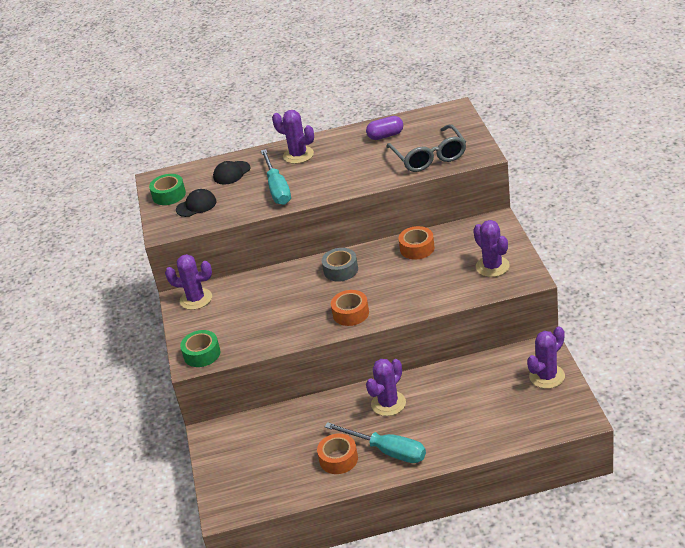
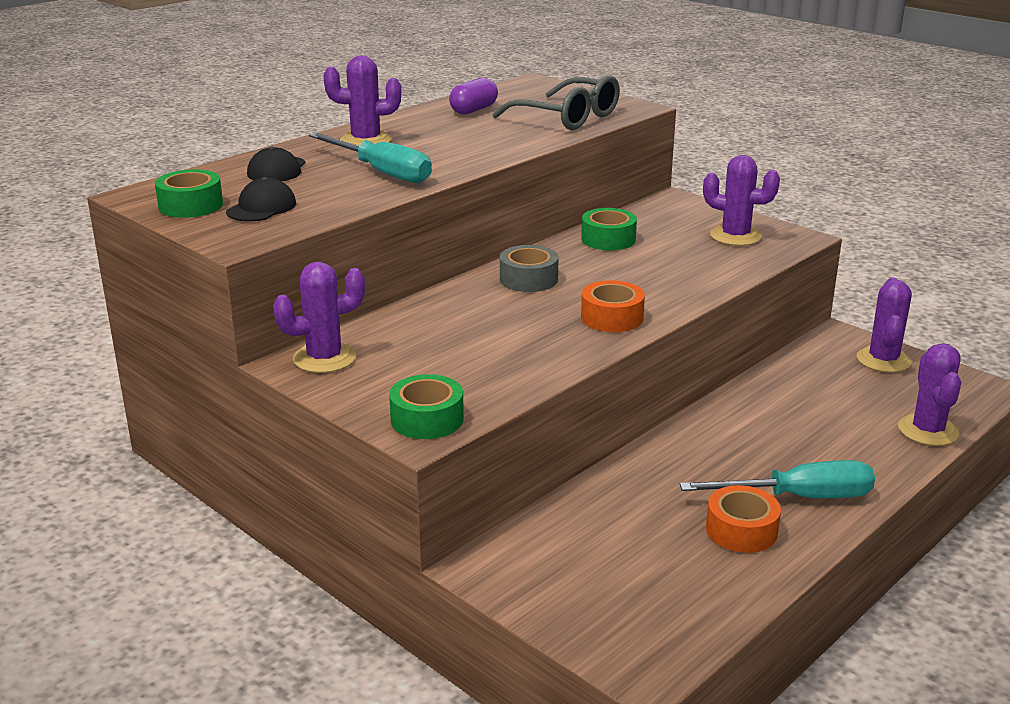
camera: 40 degrees left, 10 degrees down
purple cactus [366,359,406,416] -> purple cactus moved to [898,343,961,446]
orange tape [399,226,435,259] -> green tape [581,208,637,250]

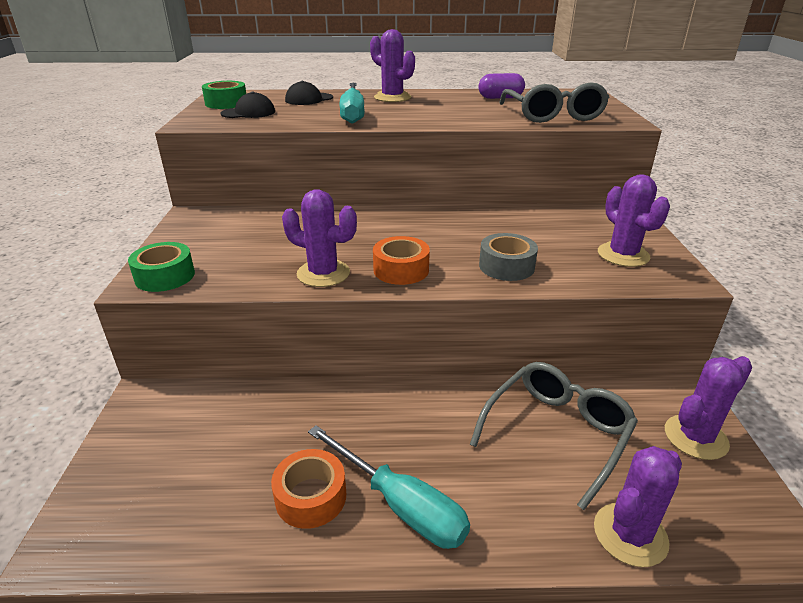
camera: 45 degrees right, 5 degrees up
purple cactus [273,262,365,373] -> purple cactus moved to [282,190,357,287]
grey tape [500,245,559,292] -> grey tape moved to [479,233,538,281]
green tape [581,208,637,250] -> none
none -> grey glasses [470,362,638,510]

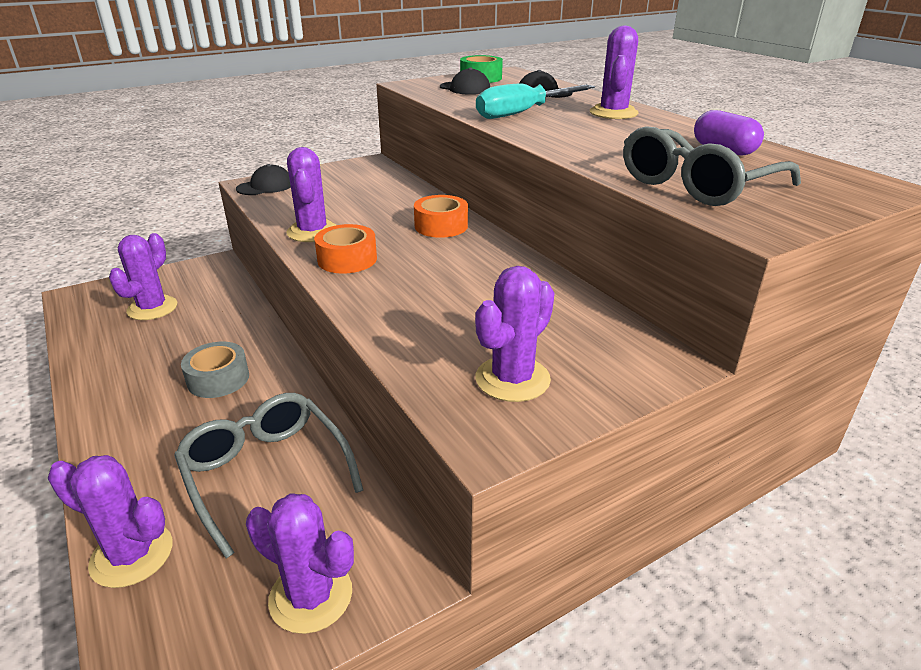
camera: 60 degrees right, 0 degrees up
green tape [128,242,195,292] -> black cap [236,164,291,195]
orange tape [271,449,346,529] -> orange tape moved to [414,195,468,238]
turquoise screwdriver [308,425,470,549] -> none
grey glasses [470,362,638,510] -> grey glasses turned 135 degrees counterclockwise [174,393,363,558]
grey tape [479,233,538,281] -> grey tape moved to [181,342,249,398]
none -> purple cactus [109,233,177,320]

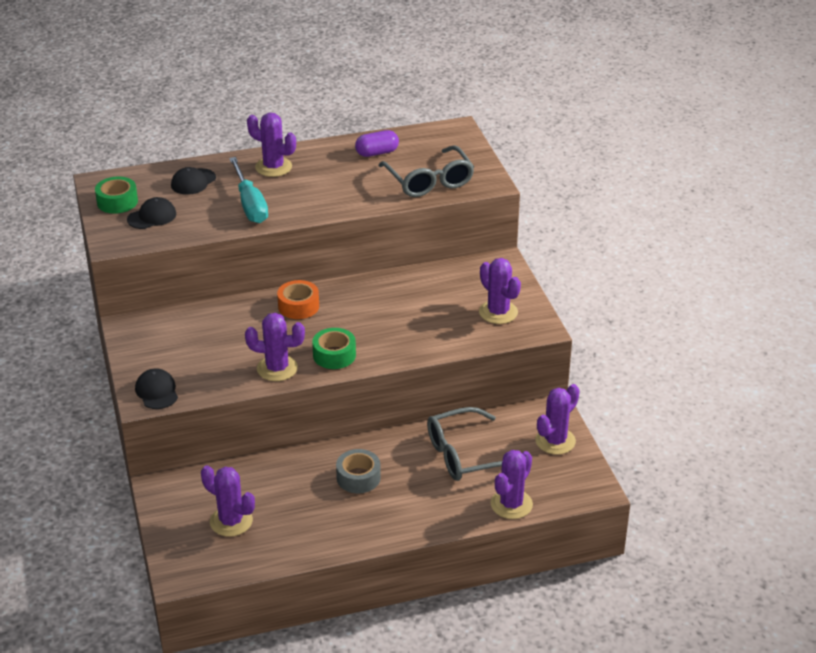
camera: 75 degrees left, 5 degrees up
orange tape [314,224,377,274] -> green tape [312,328,356,369]

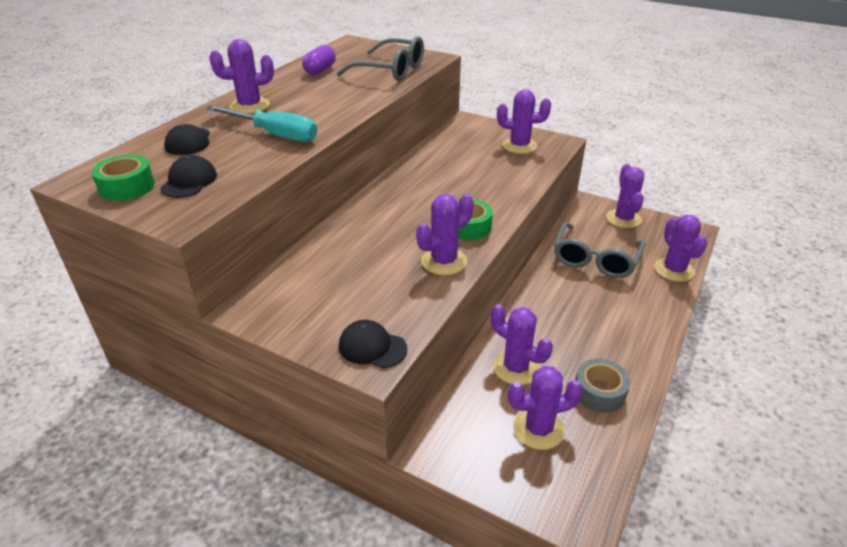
camera: 45 degrees left, 0 degrees up
orange tape [277,280,319,319] -> none
grey tape [336,449,381,493] -> grey tape moved to [575,359,630,413]
none -> purple cactus [491,304,553,385]

